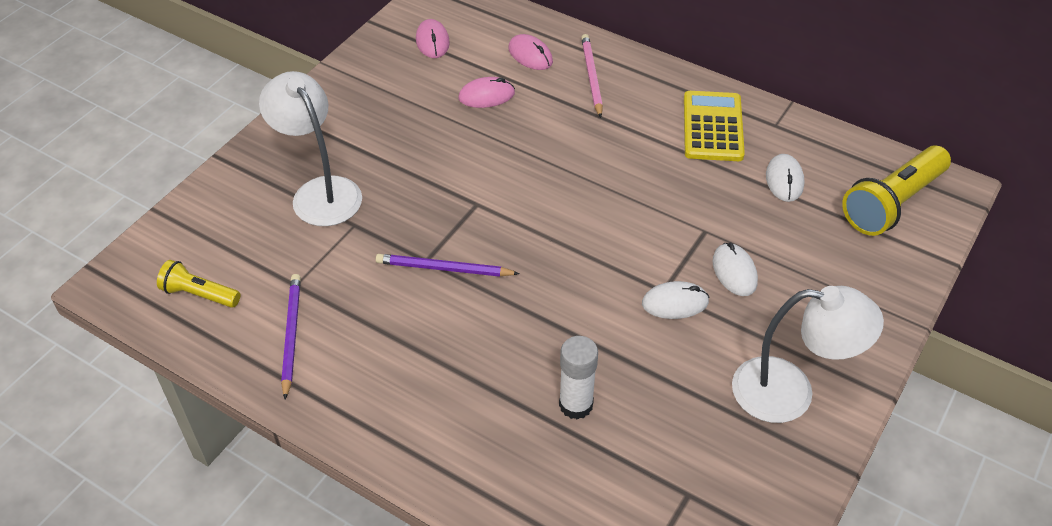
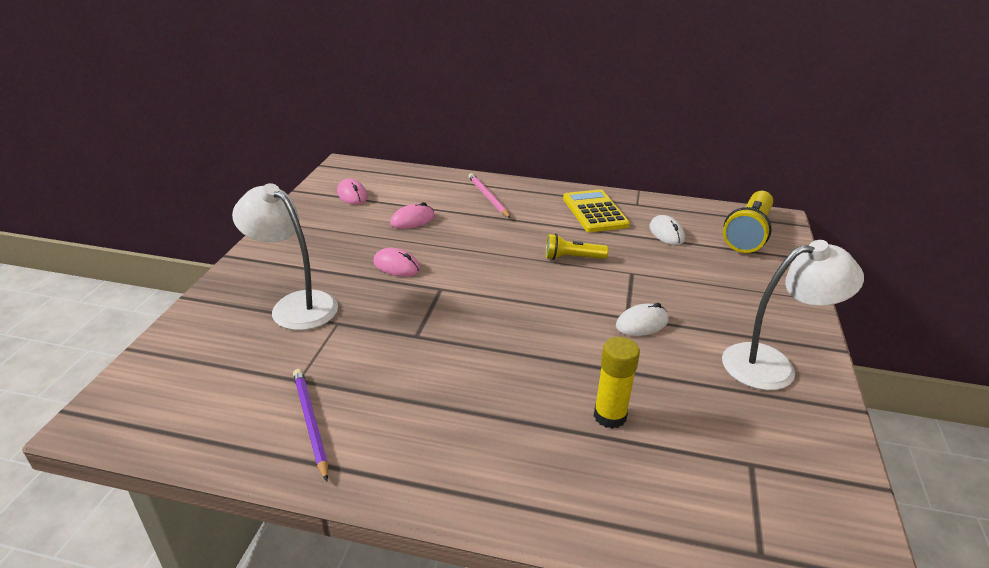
camera: 20 degrees left, 15 degrees down
yellow flashlight [157,260,240,308] -> yellow flashlight moved to [546,234,608,260]
purple pencil [376,254,520,277] -> none
pink mouse [508,34,553,70] -> pink mouse moved to [373,248,420,277]
white glue stick [559,336,598,420] -> yellow glue stick [594,337,640,429]
white mouse [713,243,758,296] -> none

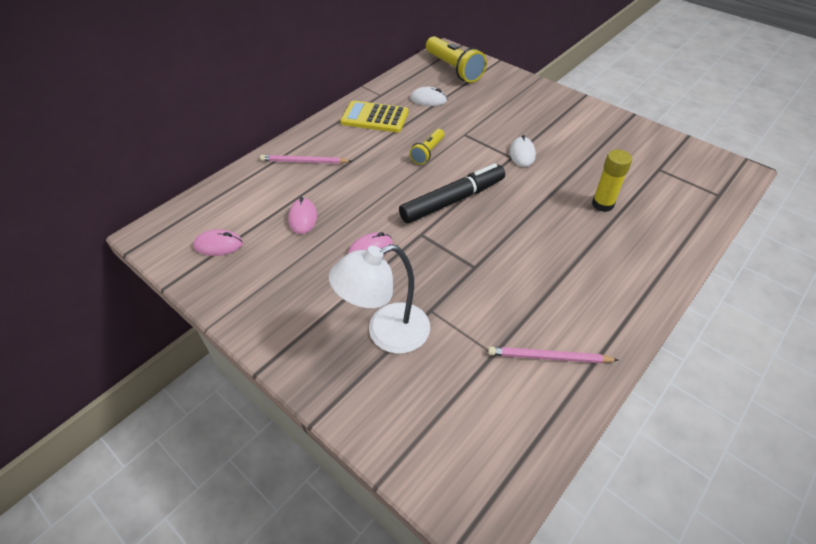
camera: 60 degrees left, 15 degrees up
purple pencil [293,369,328,481] -> pink pencil [488,346,619,363]
white lamp [722,240,864,390] -> none
none -> black marker [399,163,505,223]

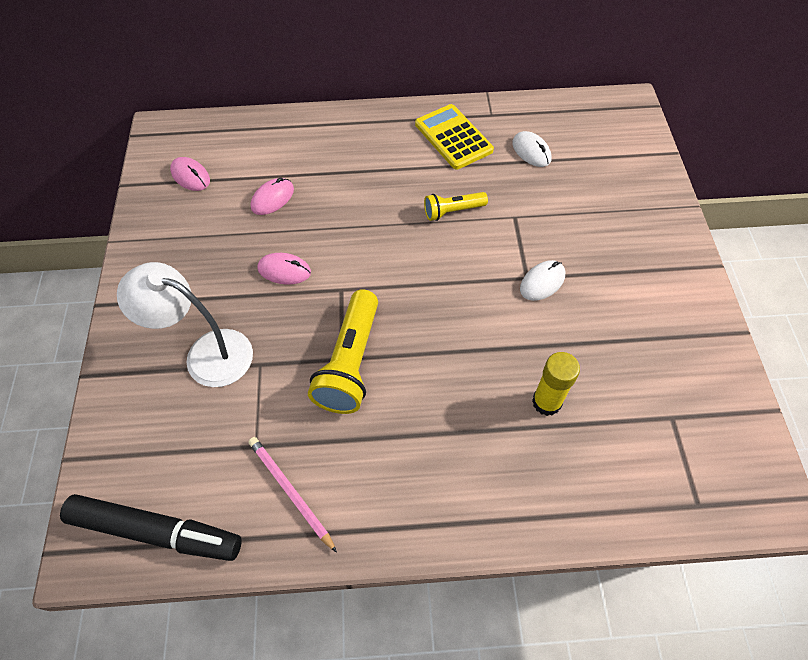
camera: 45 degrees right, 10 degrees up
pink pencil [260,155,352,164] -> none
black marker [399,163,505,223] -> black marker moved to [60,494,241,561]
yellow flashlight [426,36,487,83] -> yellow flashlight moved to [308,289,378,414]

